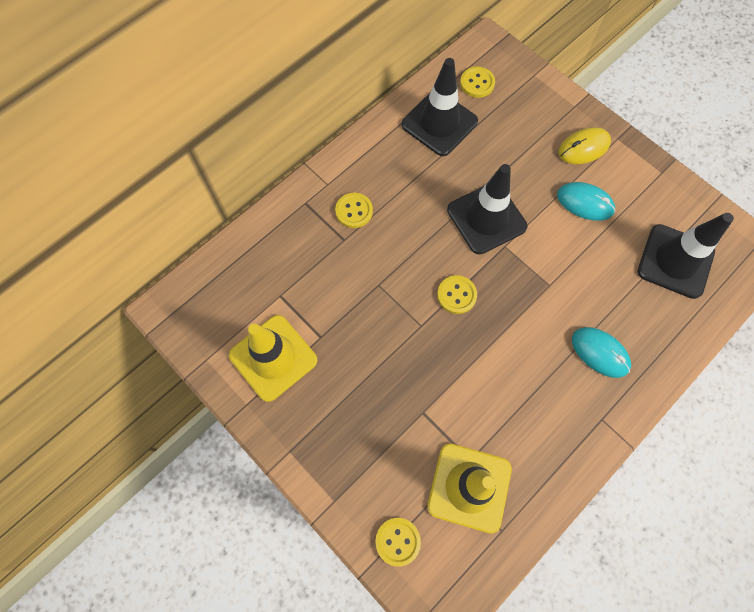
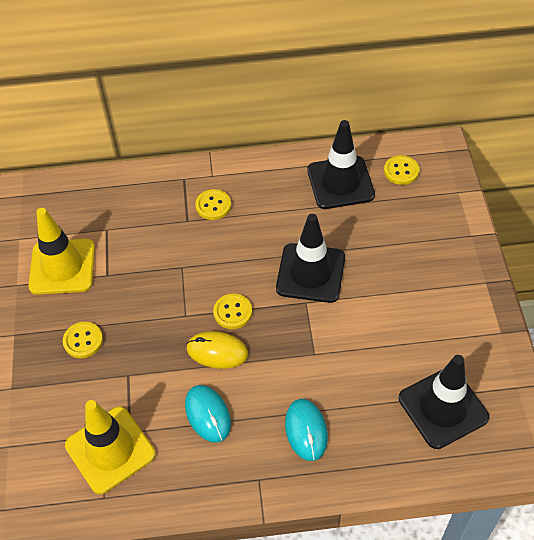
camera: 40 degrees right, 15 degrees down
yellow button [375,518,421,567] -> yellow button moved to [63,322,103,358]
turquoise mouse [557,182,615,221] -> turquoise mouse moved to [185,385,231,443]
yellow mouse [558,127,611,164] -> yellow mouse moved to [186,331,248,369]

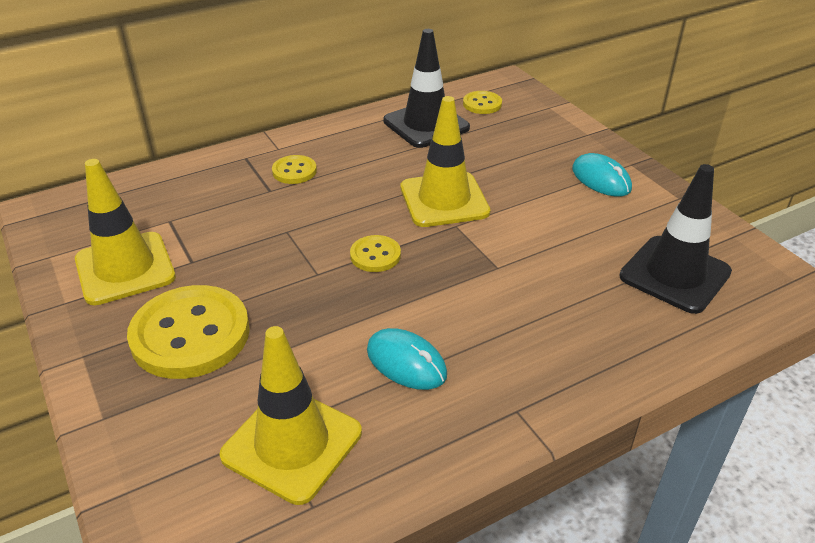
camera: 25 degrees left, 15 degrees down
yellow button [63,322,103,358] -> yellow button [127,285,250,379], size x2.05
yellow mouse [186,331,248,369] -> none
black traffic cone [276,214,345,303] -> yellow traffic cone [401,96,490,227]
turquoise mouse [285,399,328,461] -> turquoise mouse moved to [572,153,632,197]

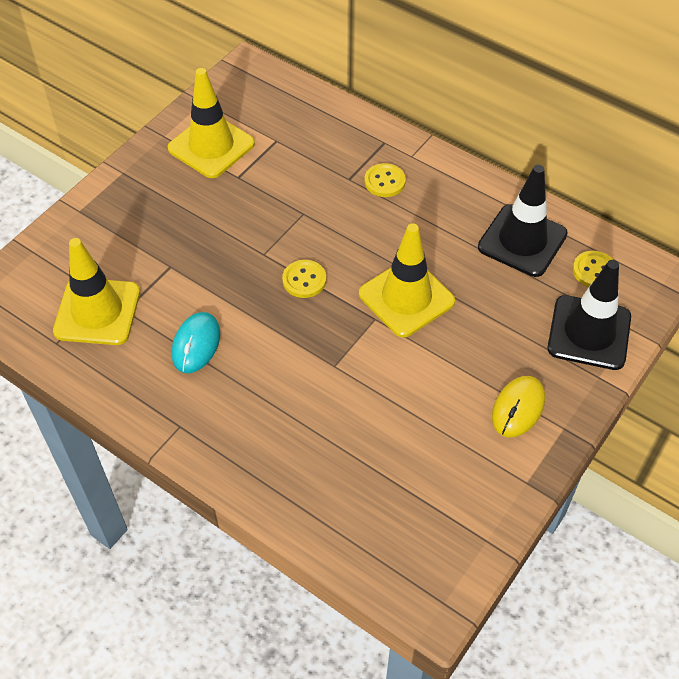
camera: 65 degrees right, 15 degrees up
yellow button [127,285,250,379] -> none
turquoise mouse [572,153,632,197] -> yellow mouse [492,376,545,438]
black traffic cone [619,164,732,314] -> black traffic cone moved to [547,260,631,370]

